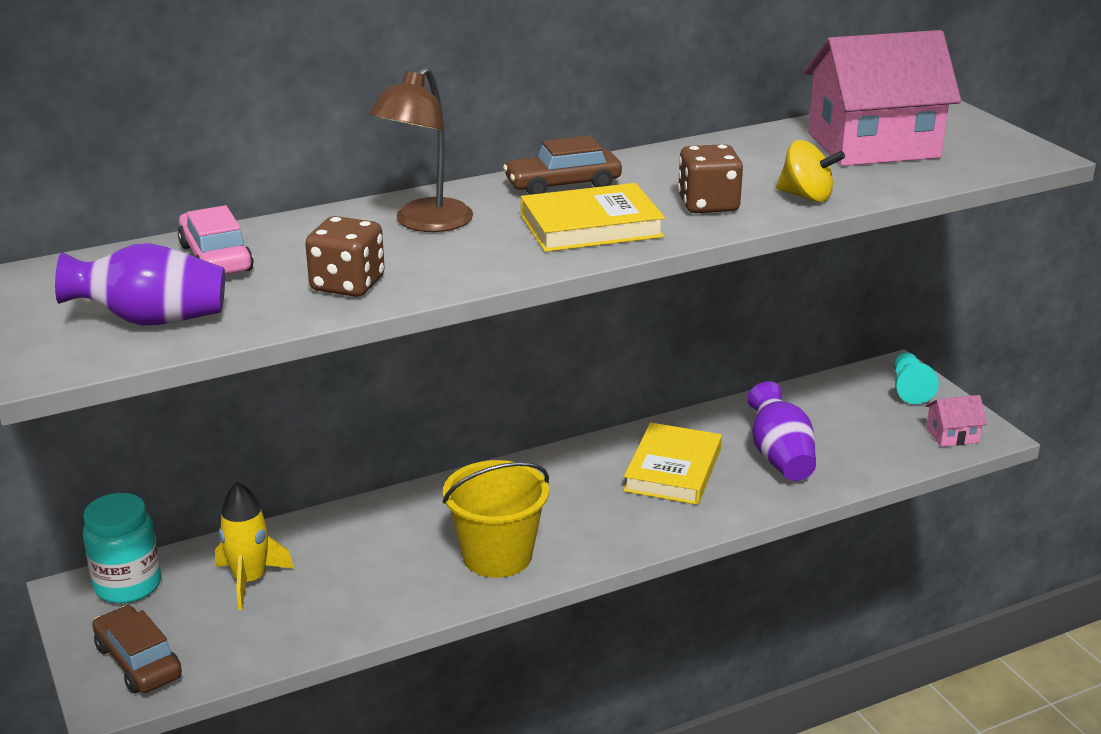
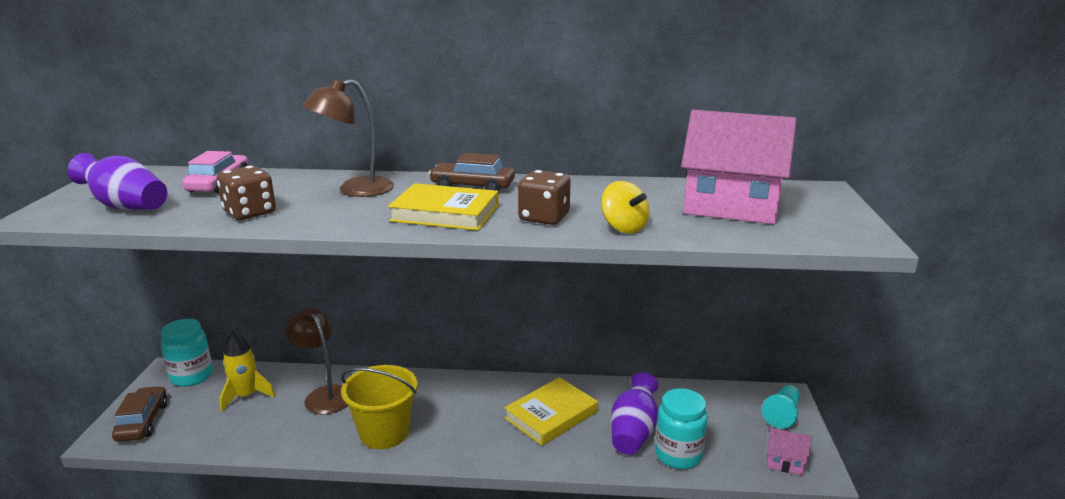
camera: 30 degrees right, 5 degrees down
none -> brown lamp [285,308,348,414]
none -> turquoise jar [655,388,708,469]

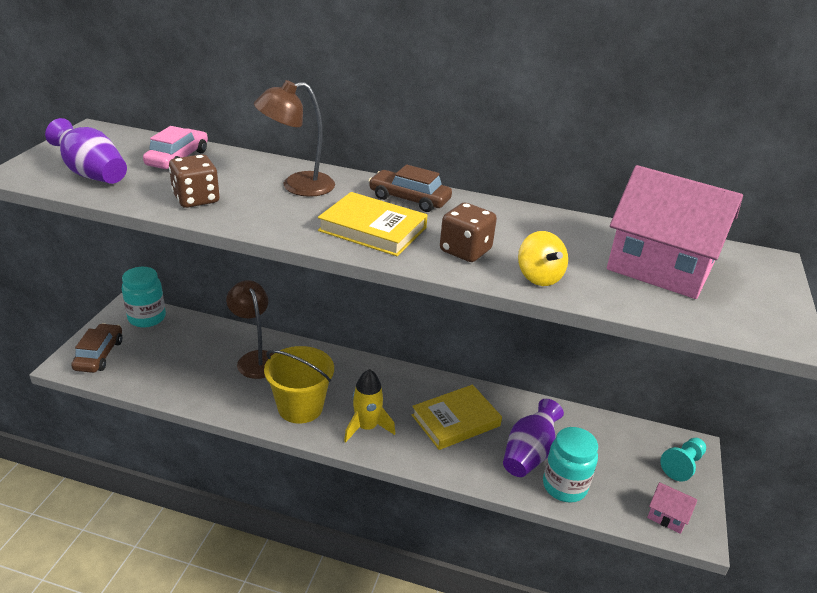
camera: 10 degrees right, 10 degrees up
yellow rocket [220,331,275,412] -> yellow rocket moved to [344,369,395,443]

